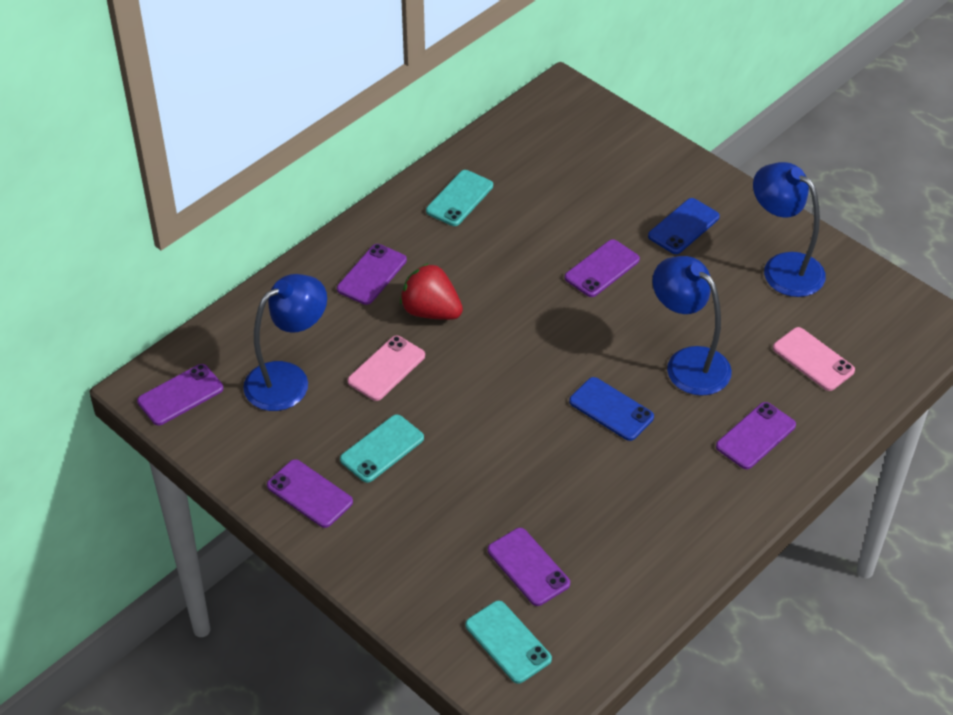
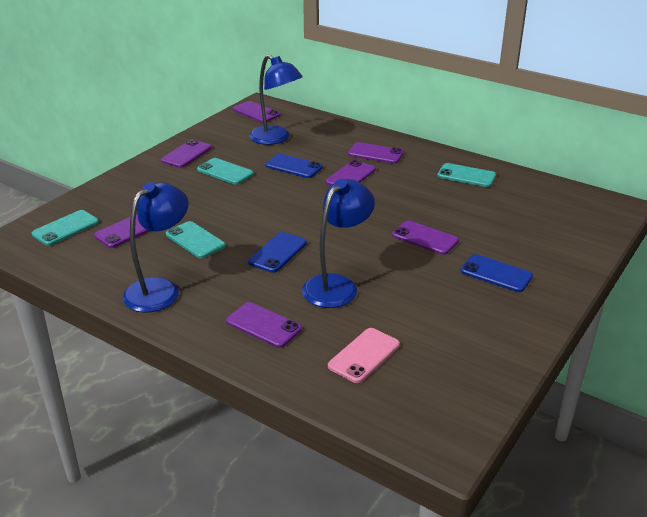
camera: 80 degrees right, 15 degrees down
pink phone [348,336,425,401] -> blue phone [265,153,323,178]
red strawberry [400,263,463,320] -> purple phone [326,160,376,185]
blue lamp [753,162,826,297] -> blue lamp moved to [122,182,189,313]
none -> turquoise phone [166,221,226,258]

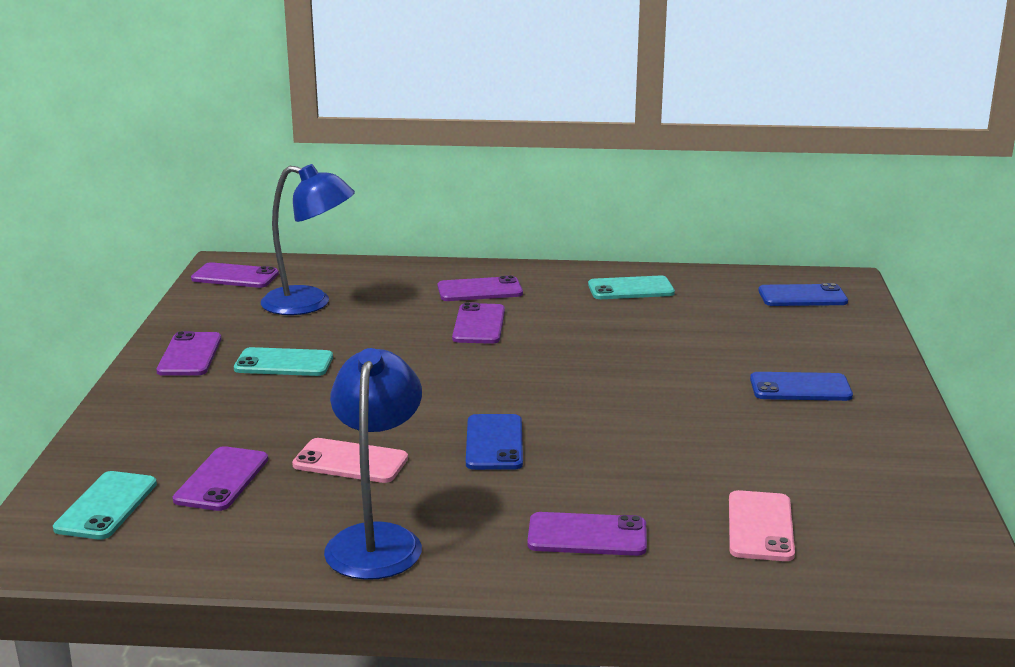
camera: 30 degrees left, 10 degrees down
turquoise phone [166,221,226,258] -> pink phone [292,438,408,483]
blue phone [265,153,323,178] -> blue phone moved to [758,283,848,306]
blue lamp [302,179,375,308] -> none
purple phone [392,220,459,255] -> none

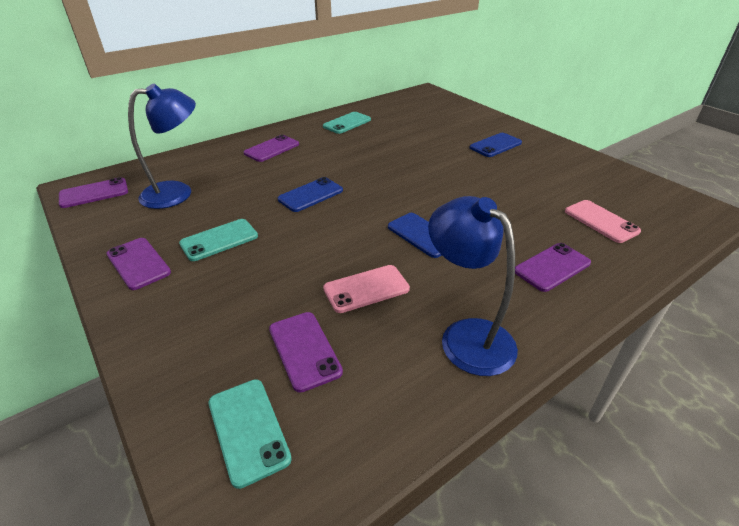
camera: 40 degrees left, 15 degrees up
purple phone [452,302,505,344] -> none
blue phone [758,283,848,306] -> blue phone moved to [278,177,343,212]

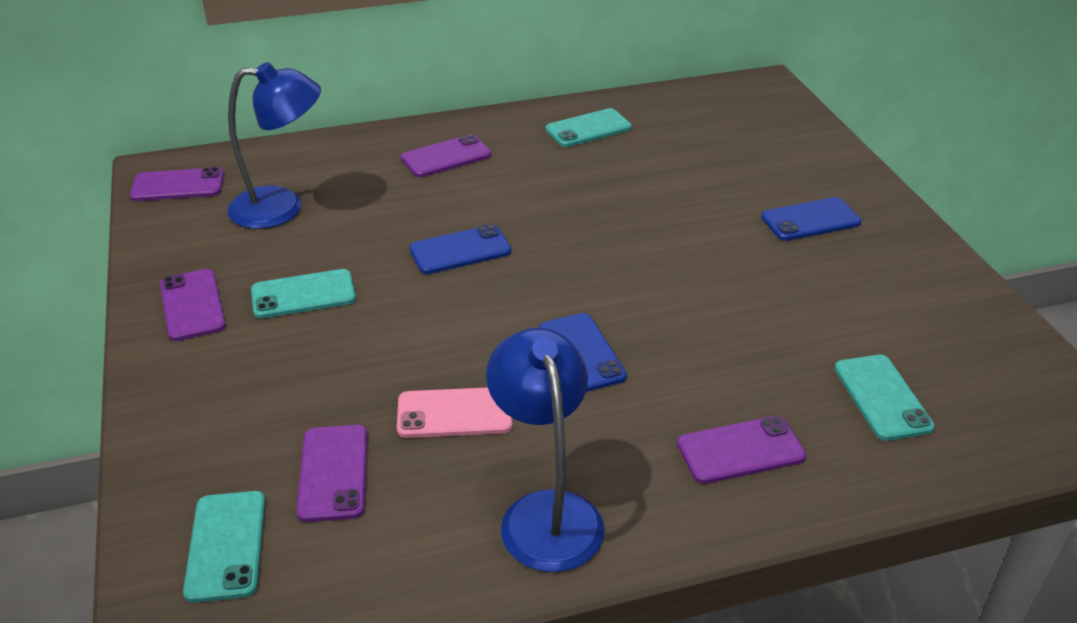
camera: 20 degrees right, 0 degrees up
pink phone [565,200,641,243] -> turquoise phone [834,355,935,441]

